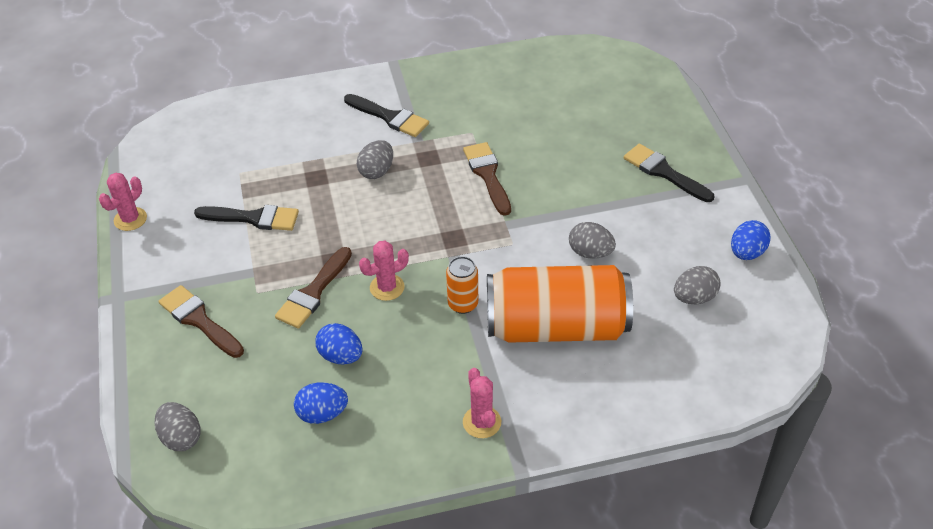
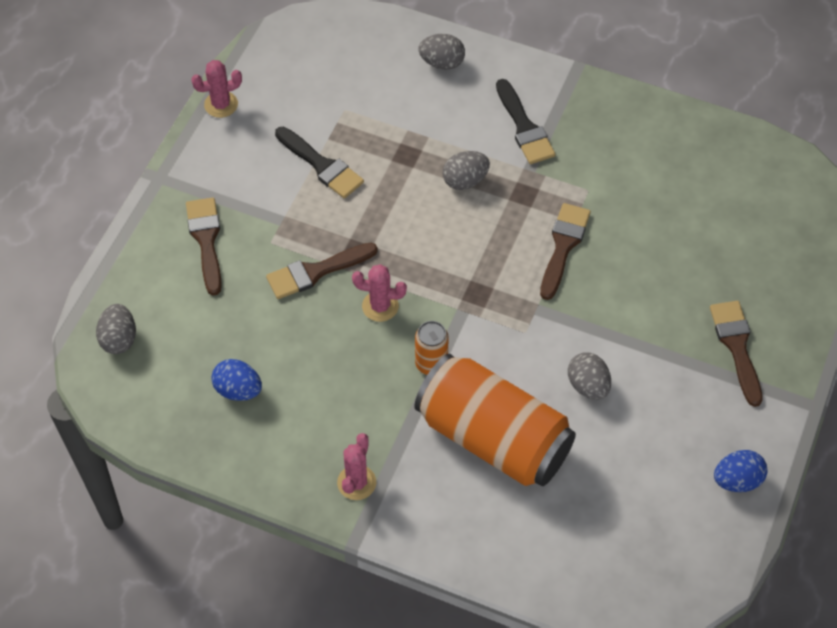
camera: 35 degrees right, 10 degrees up
blue egg [315,323,363,364] -> none
black brush [624,144,714,202] -> brown brush [710,301,763,407]
grey egg [674,266,721,305] -> grey egg moved to [418,34,465,70]

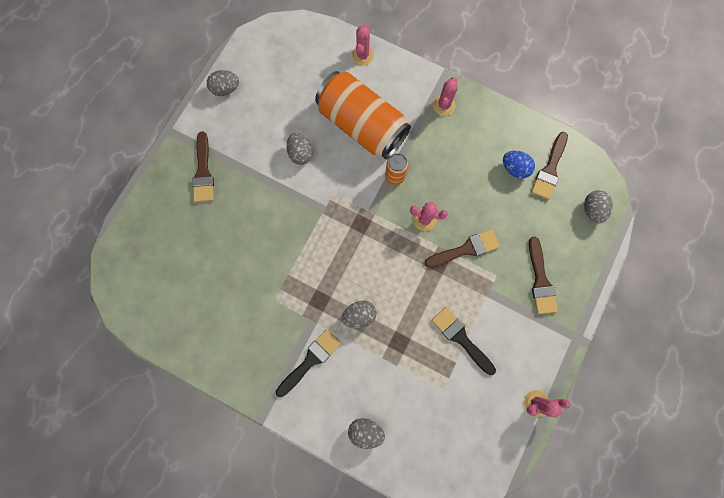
camera: 175 degrees left, 20 degrees up
black brush [496,79,556,164] -> black brush turned 60 degrees clockwise [276,329,341,397]
brown brush [540,203,591,300] -> brown brush moved to [531,132,568,200]
blue egg [714,450,767,492] -> grey egg [207,70,239,96]
none -> pink cactus [352,24,374,65]

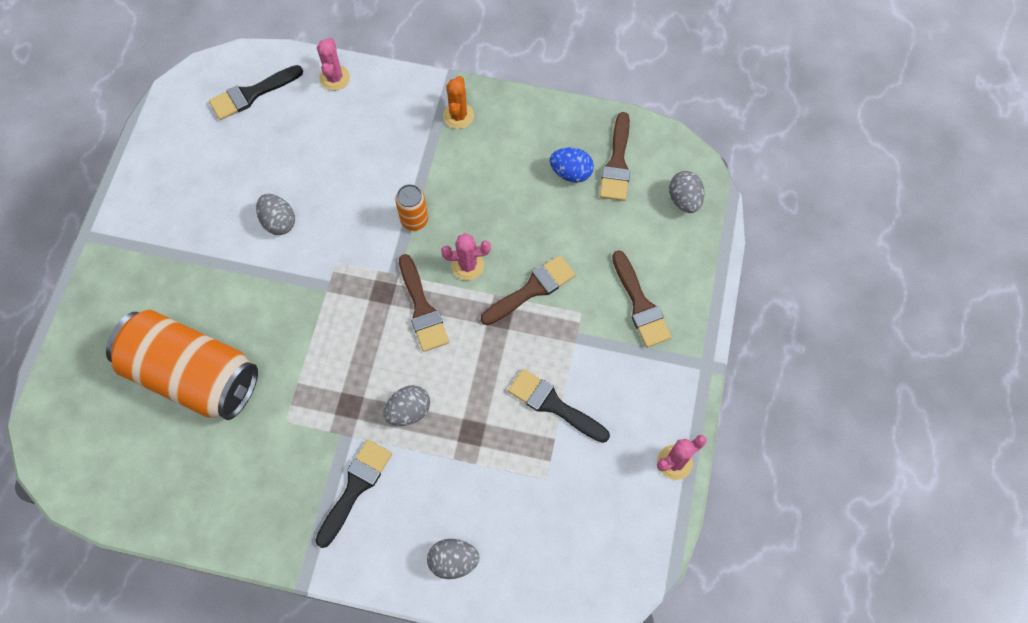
camera: 15 degrees left, 10 degrees down
brown brush [192,131,214,202] -> brown brush moved to [399,254,449,352]
grey egg [207,70,239,96] -> none
orange can [315,71,411,159] -> orange can moved to [106,310,258,420]
pink cactus [433,77,458,116] -> orange cactus [443,76,474,129]
none -> black brush [209,65,303,120]

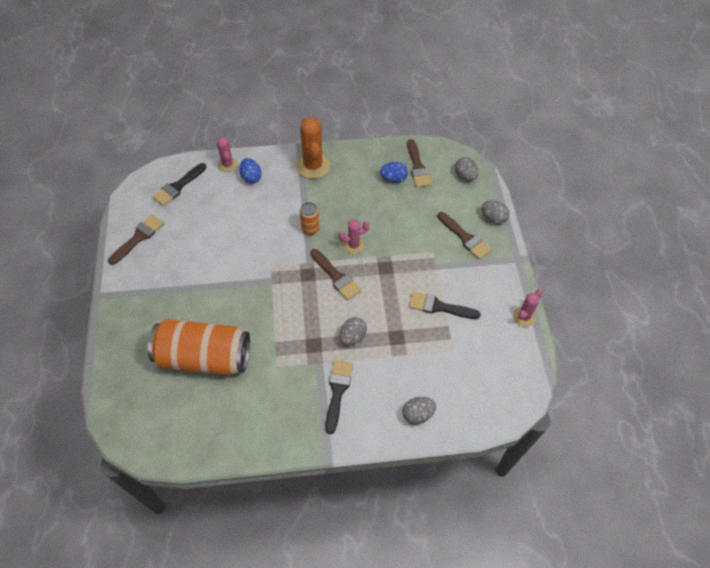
camera: 20 degrees left, 10 degrees down
grey egg [256,194,295,235] -> grey egg moved to [482,200,510,224]
orange cactus [443,76,474,129] -> orange cactus [296,117,330,179], size x1.73
brown brush [481,255,576,325] -> brown brush moved to [108,214,164,265]
none -> blue egg [239,158,262,184]

